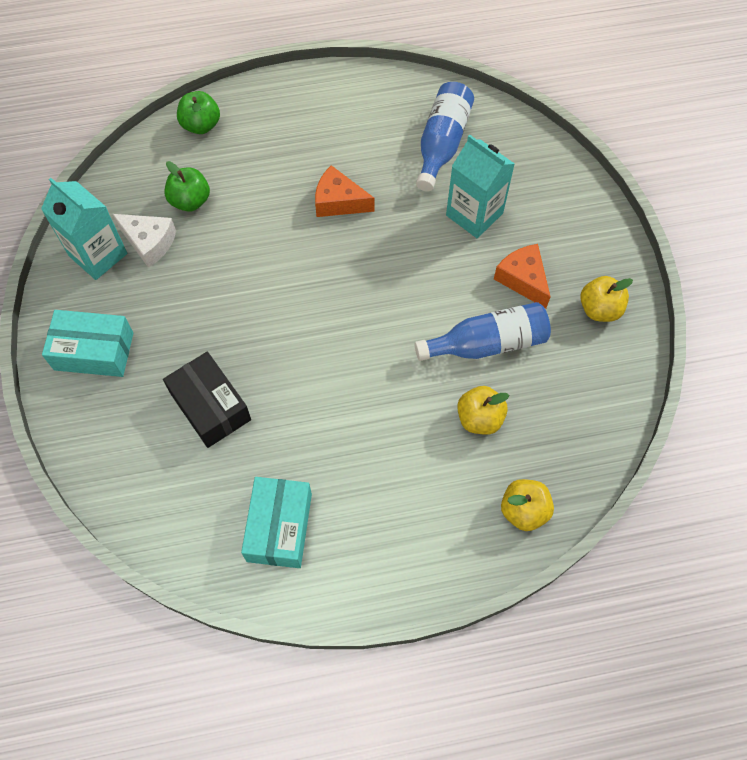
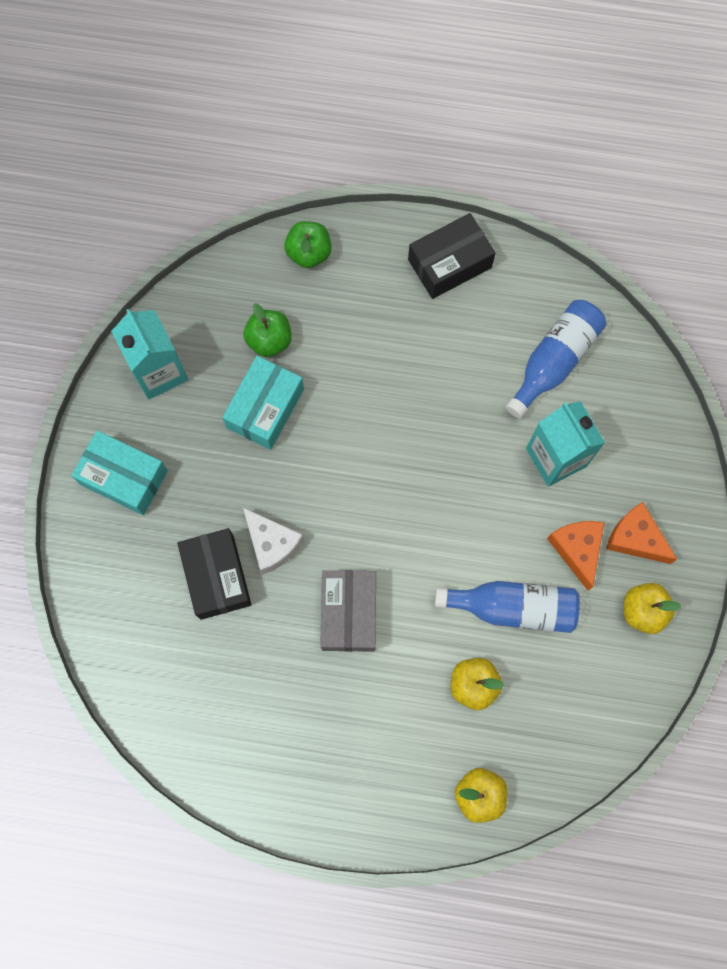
camera: 20 degrees right, 10 degrees up
white cheese [112,214,176,268] -> white cheese moved to [243,508,304,574]
turquoise box [241,477,312,568] -> turquoise box moved to [222,356,304,450]
orange cheese [315,165,375,217] -> orange cheese moved to [606,502,677,564]
none -> grey box [320,570,376,652]
none -> black box [408,213,496,299]

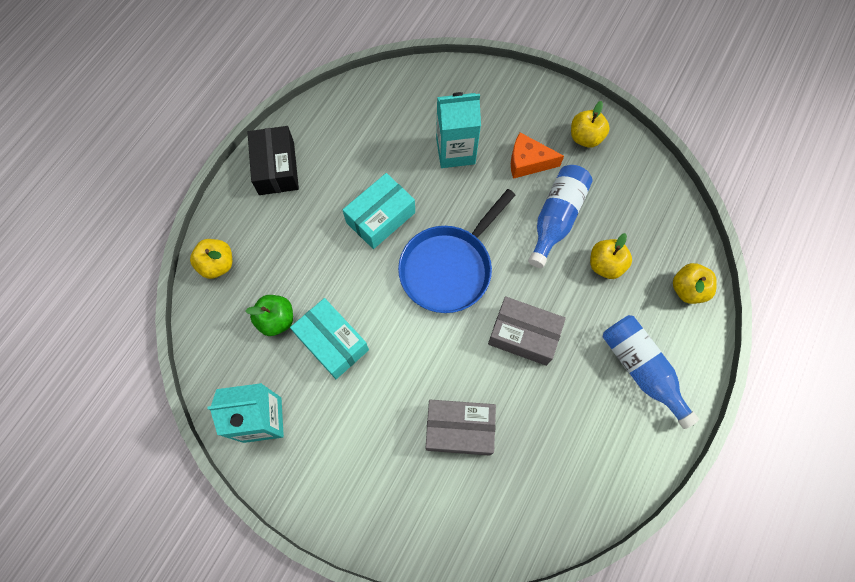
camera: 70 degrees left, 5 degrees down
turquoise box [71,431,168,515] -> turquoise box moved to [343,173,415,249]
black box [177,528,252,620] -> grey box [426,400,496,456]
white cheese [243,508,304,574] -> none
green apple [284,221,332,268] -> yellow apple [190,239,232,279]
blue bottle [505,300,606,419] -> blue bottle moved to [603,315,699,429]
orange cheese [606,502,677,564] -> none
none -> blue pan [398,189,515,313]

